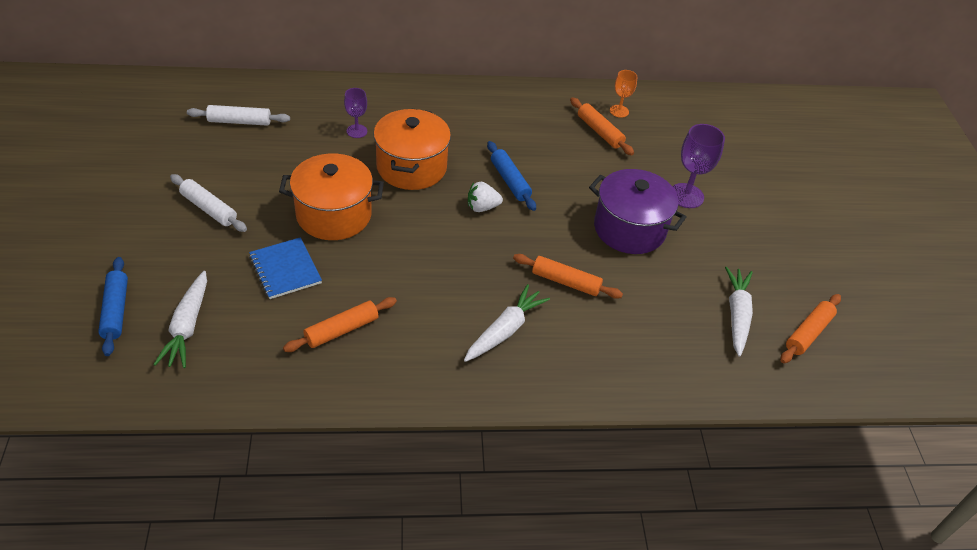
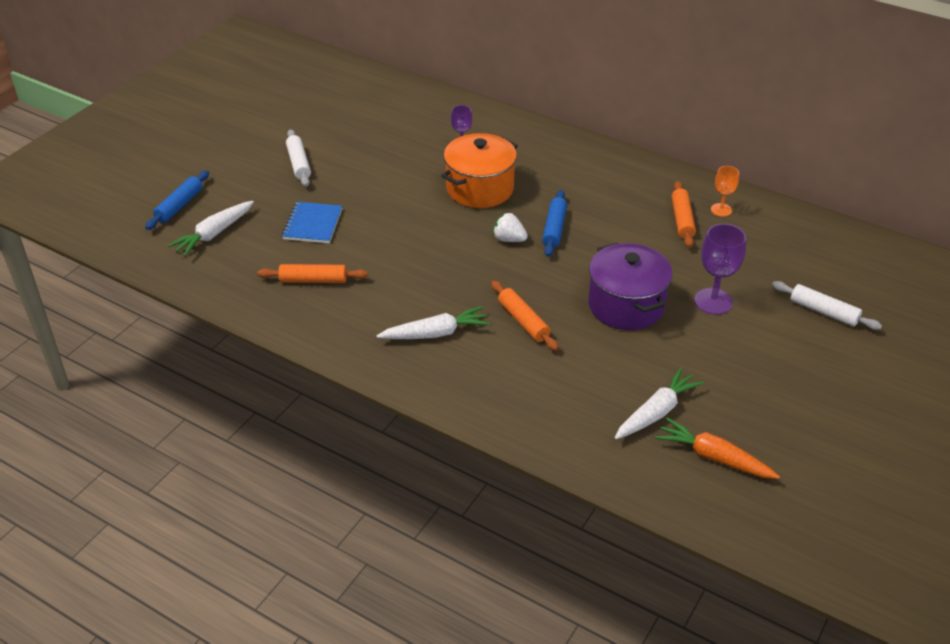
camera: 40 degrees right, 5 degrees down
white rolling pin [187,105,290,126] -> white rolling pin moved to [772,281,882,330]
orange pot [279,154,384,240] -> none
orange rolling pin [780,294,841,363] -> orange carrot [655,418,780,479]

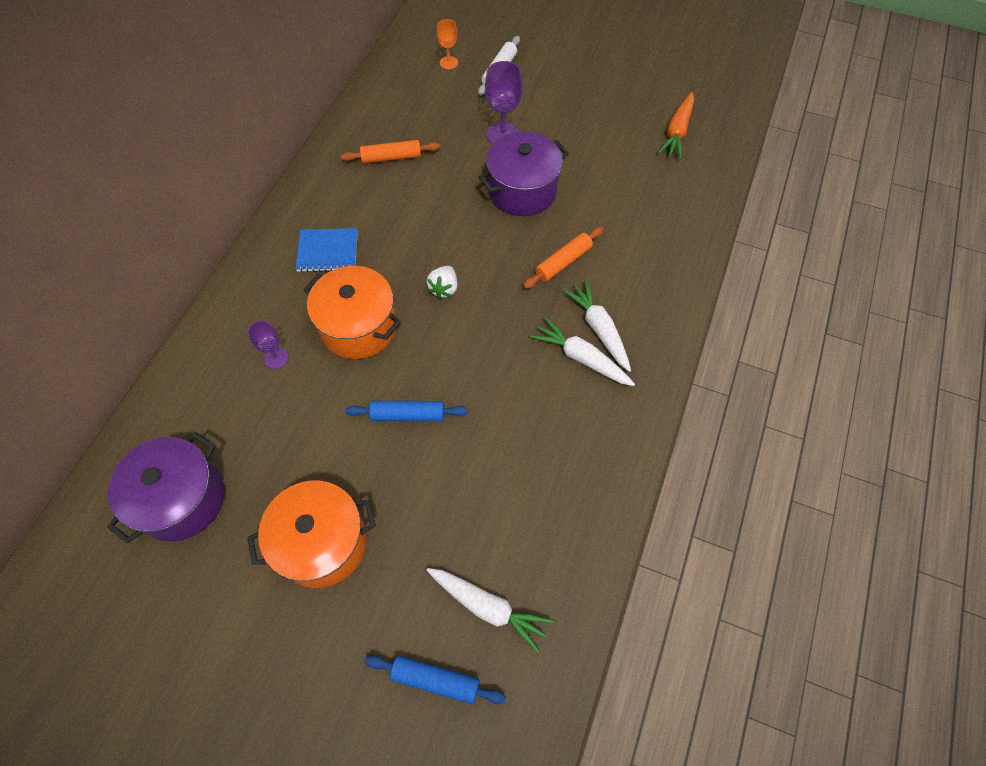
camera: 100 degrees left, 20 degrees up
orange rolling pin [257,264,368,283] -> none
blue notebook [282,202,342,243] -> blue notebook moved to [296,228,358,272]
white rolling pin [286,129,311,187] -> orange pot [247,480,376,588]
blue rolling pin [542,190,567,257] -> blue rolling pin moved to [346,401,468,421]
white carrot [615,368,704,439] -> white carrot moved to [531,317,635,386]
orange goblet [711,166,739,217] -> orange goblet moved to [437,19,458,69]
none -> purple pot [107,432,224,543]

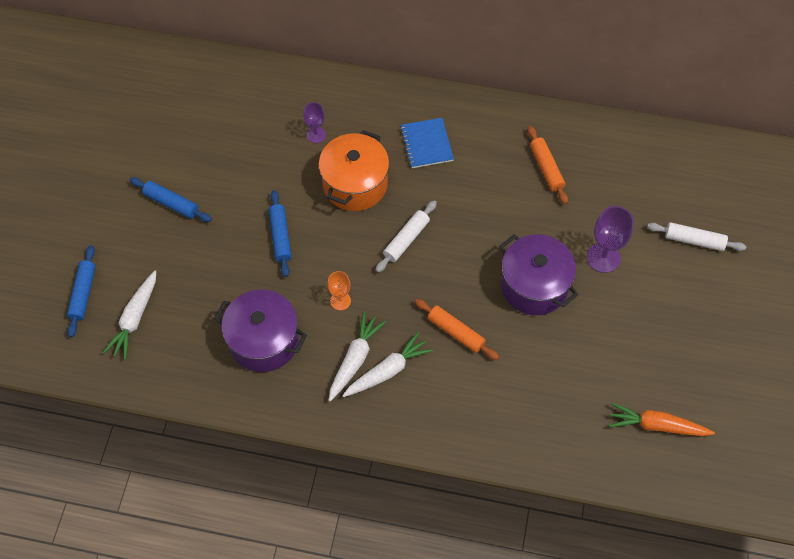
camera: 80 degrees right, 0 degrees up
purple pot [107,432,224,543] -> purple pot moved to [214,289,307,372]
orange pot [247,480,376,588] -> blue rolling pin [130,177,212,222]
white strawberry [427,266,458,299] -> white rolling pin [375,201,437,273]
orange goblet [437,19,458,69] -> orange goblet moved to [327,271,351,310]

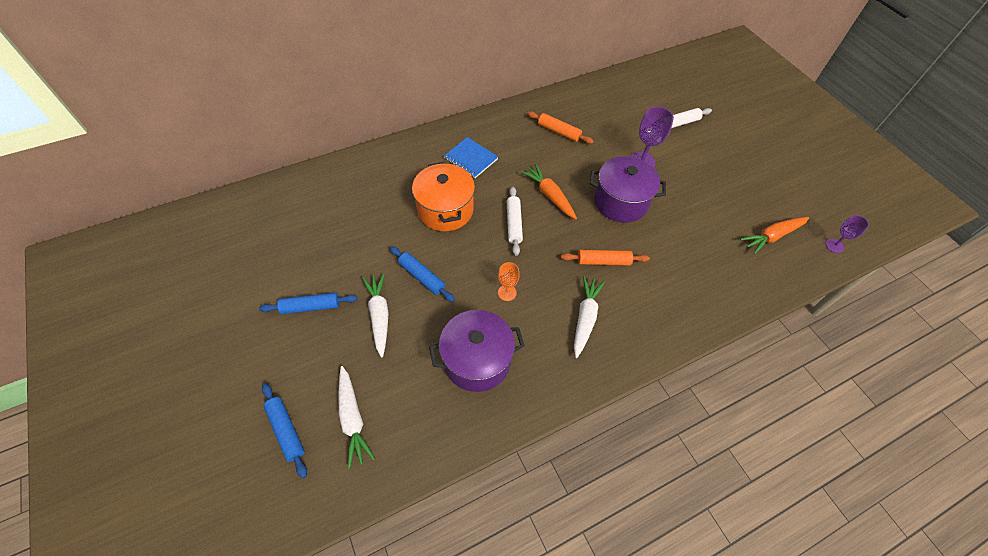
camera: 40 degrees left, 5 degrees down
purple goblet [304,102,326,143] -> purple goblet moved to [826,215,869,253]
white carrot [329,312,386,401] -> white carrot moved to [362,273,389,358]
none -> orange carrot [521,164,577,219]

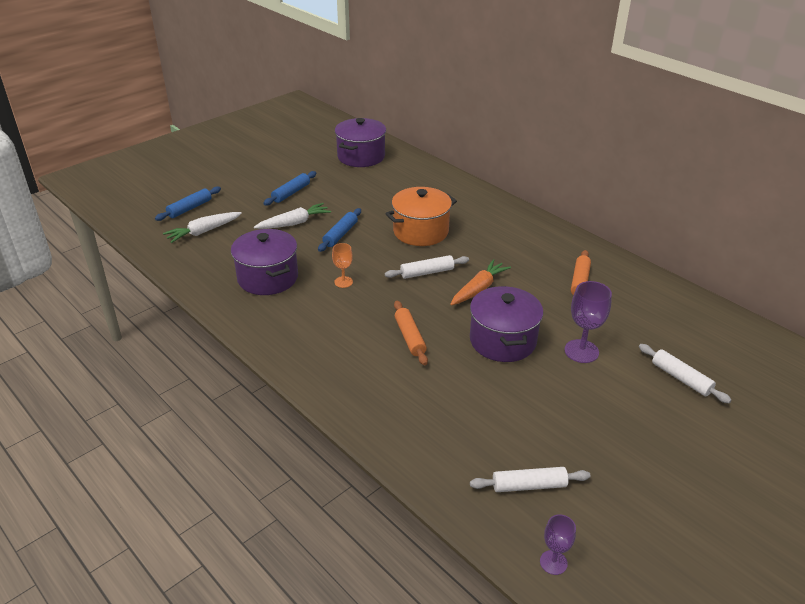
camera: 75 degrees right, 20 degrees down
blue rolling pin [259,292,358,314] -> blue rolling pin turned 60 degrees clockwise [263,171,317,206]
blue notebook [444,137,498,178] -> none
white carrot [574,276,605,358] -> none
orange carrot [740,217,809,254] -> white rolling pin [470,467,591,492]
none -> purple pot [335,118,386,167]

